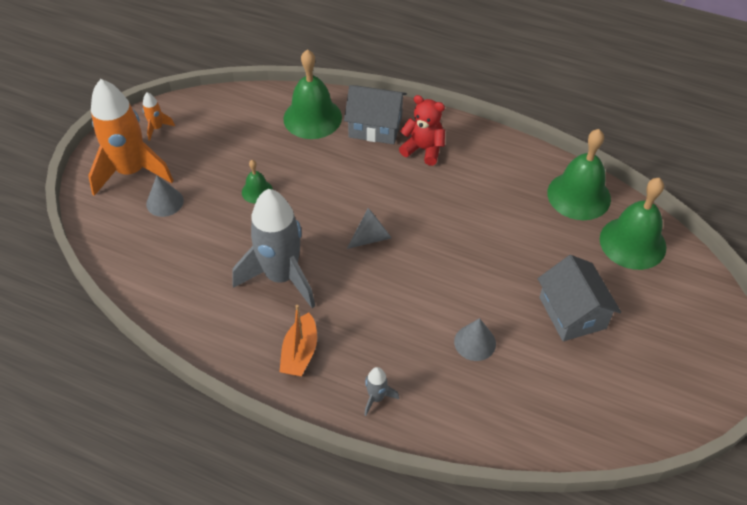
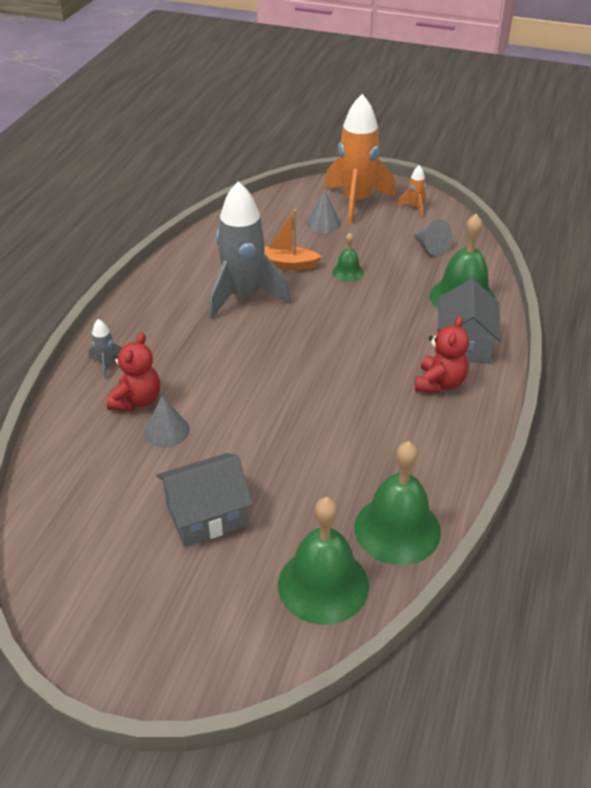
camera: 85 degrees right, 10 degrees down
orange boat [280,305,317,376] -> orange boat moved to [264,210,322,270]
grey cone [347,208,391,249] -> grey cone moved to [413,219,452,256]
none -> red teddy bear [107,332,160,411]

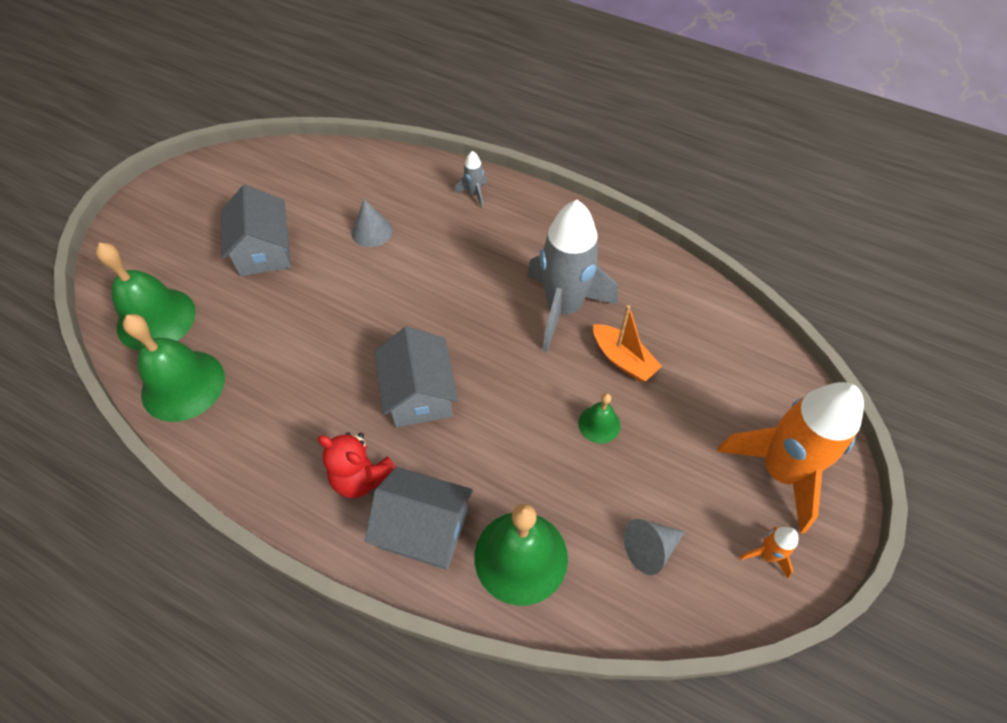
camera: 100 degrees right, 15 degrees up
red teddy bear [107,332,160,411] -> none
orange boat [264,210,322,270] -> orange boat turned 120 degrees clockwise [593,305,662,382]
grey cone [307,190,341,233] -> none
none -> grey house [374,326,458,427]

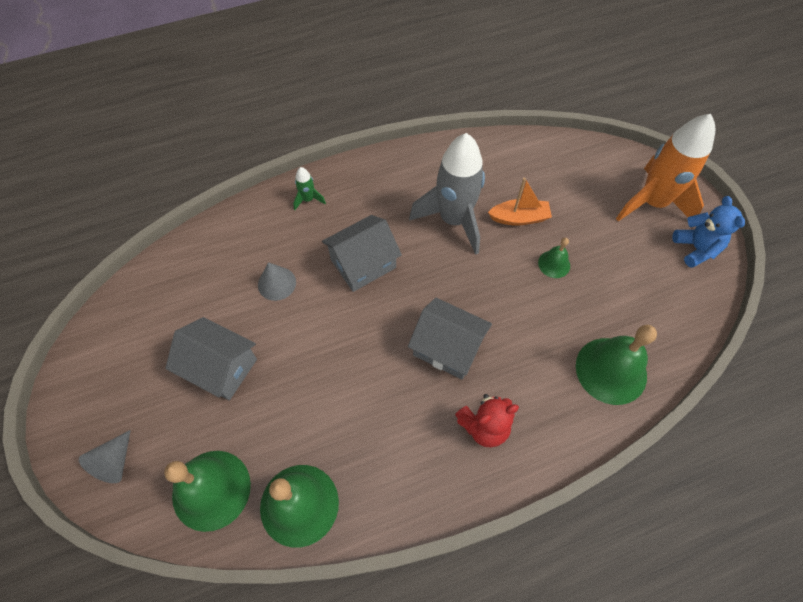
camera: 50 degrees left, 5 degrees up
grey house [365,467,473,570] -> grey house moved to [322,215,402,292]
grey rocket [454,151,487,208] -> green rocket [293,167,326,210]
grey cone [624,519,685,575] -> grey cone moved to [79,430,131,483]
orange rocket [739,527,798,578] -> blue teddy bear [672,196,745,268]

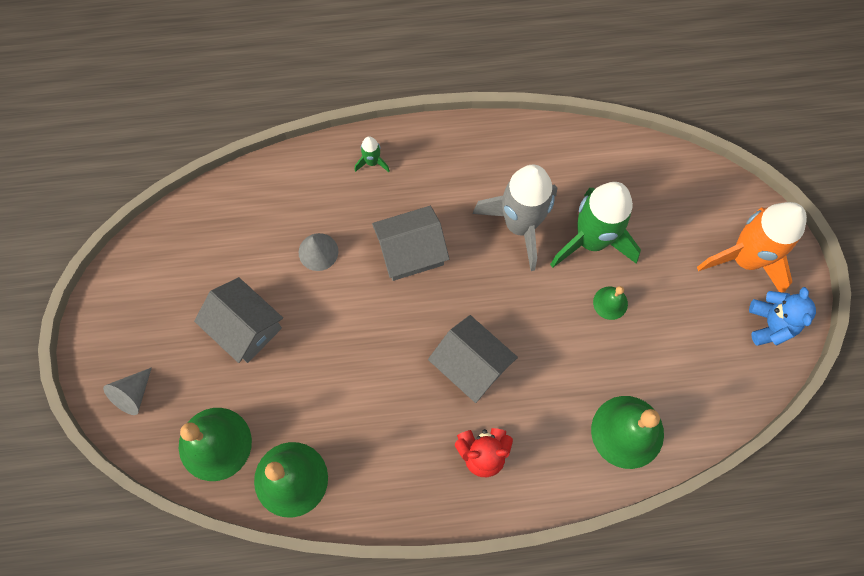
camera: 15 degrees right, 10 degrees up
orange boat [488,178,552,226] -> green rocket [550,182,641,268]

